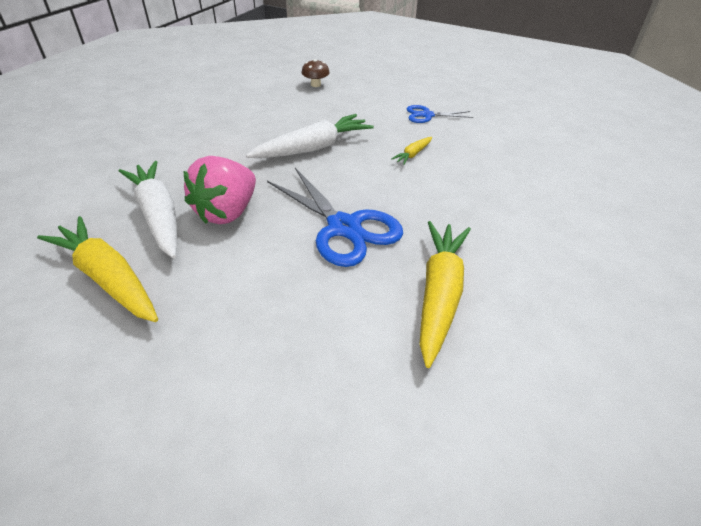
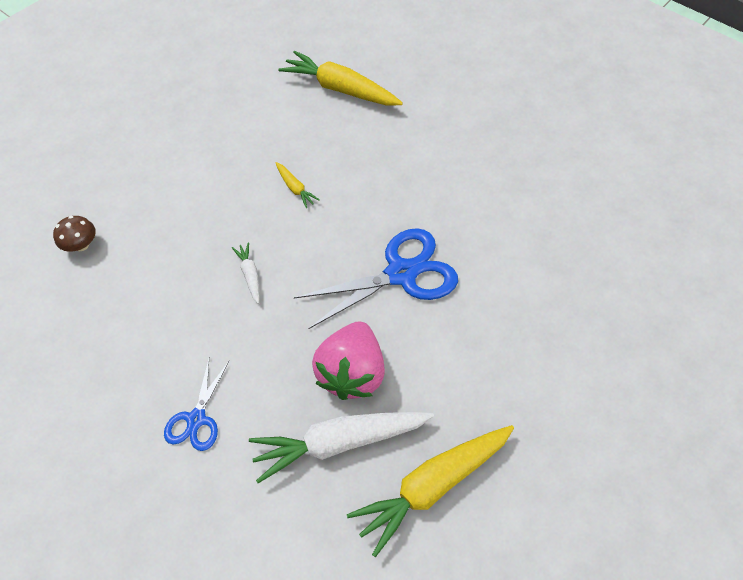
camera: 75 degrees left, 15 degrees up
pink strawberry [183,156,256,224] -> pink strawberry turned 60 degrees clockwise [312,321,385,400]
white carrot [246,114,374,158] -> white carrot [232,242,260,304], size x0.46
blue scissors [406,105,473,123] -> blue scissors moved to [164,359,229,451]
yellow carrot [419,221,471,368] -> yellow carrot moved to [278,51,403,106]

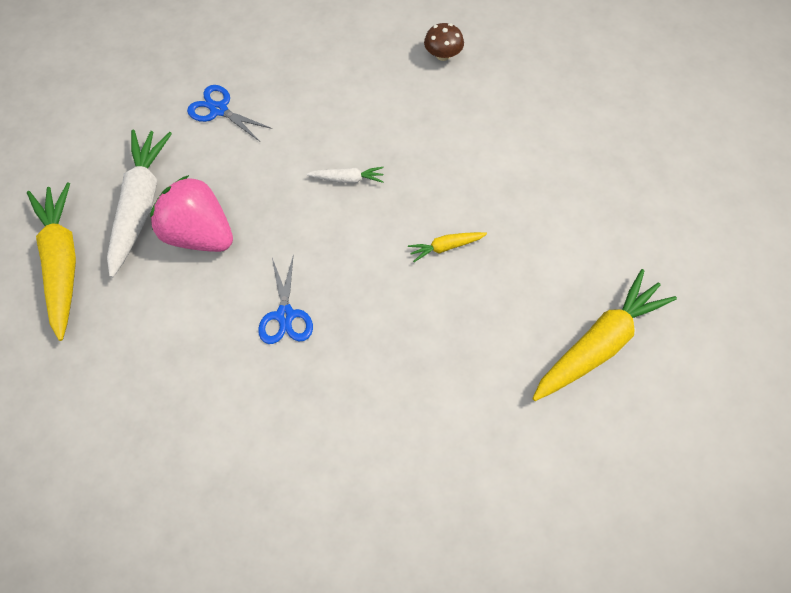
camera: 110 degrees right, 5 degrees up
blue scissors [294,228,458,329] -> blue scissors [258,254,313,344], size x0.55

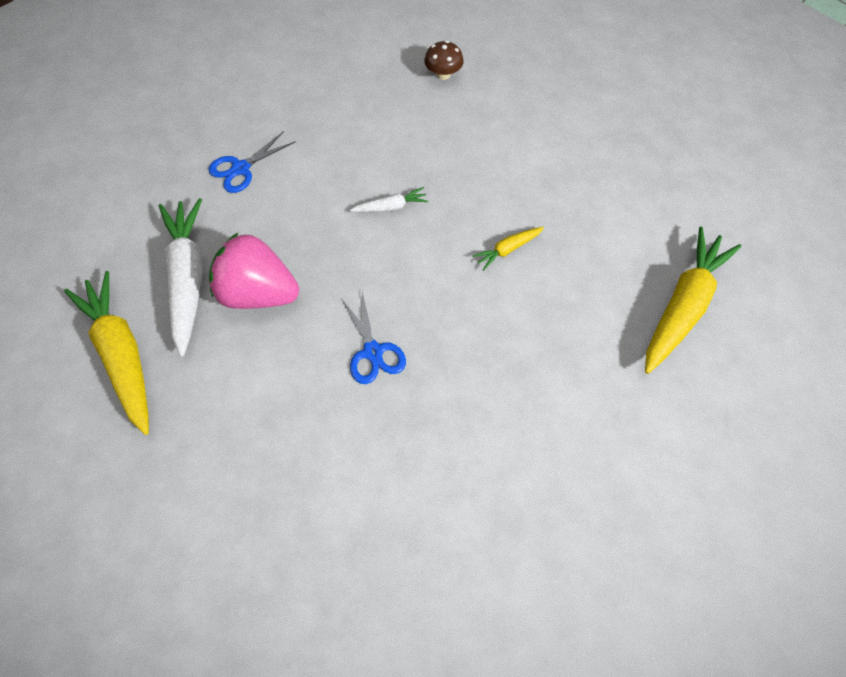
camera: 15 degrees left, 0 degrees up
blue scissors [187,85,273,141] -> blue scissors turned 60 degrees counterclockwise [209,131,296,193]

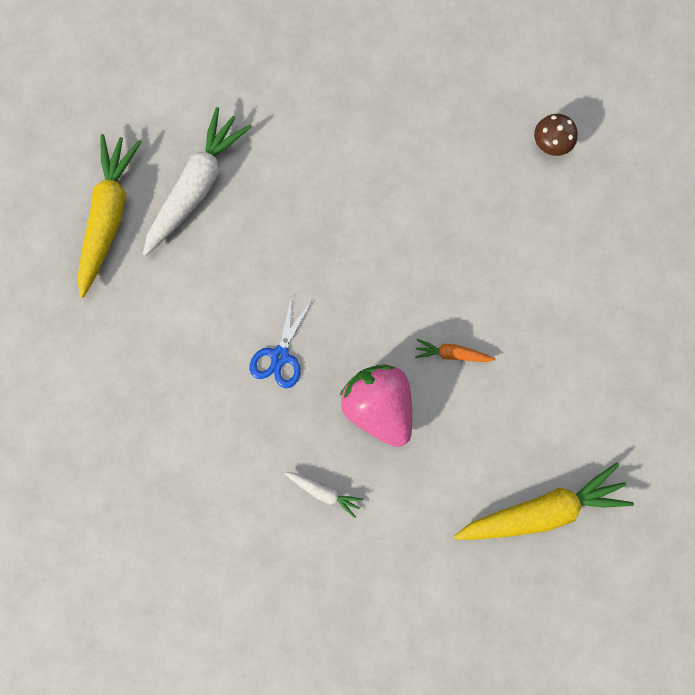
camera: 40 degrees right, 15 degrees up
blue scissors [209,131,296,193] -> none
pink strawberry [209,232,299,309] -> pink strawberry moved to [340,364,412,447]
white carrot [350,187,428,212] -> white carrot moved to [285,472,363,518]
yellow carrot [473,227,544,270] -> orange carrot [415,339,496,362]

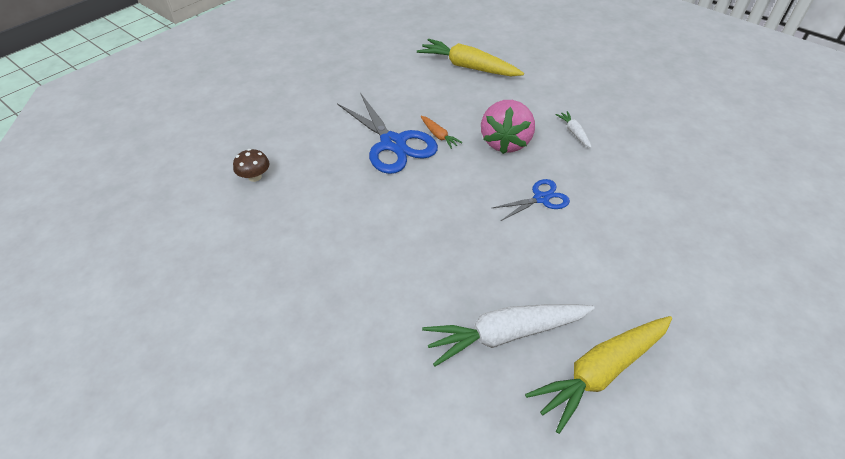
camera: 135 degrees left, 30 degrees down
none -> blue scissors [337,94,438,174]

